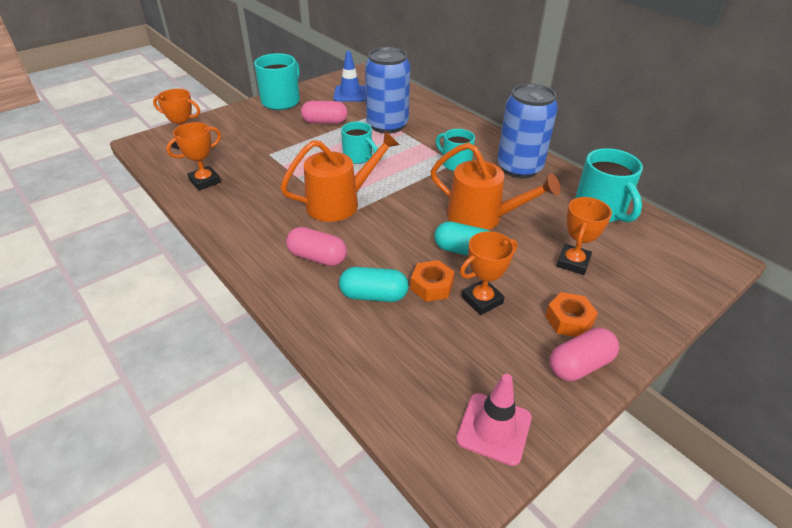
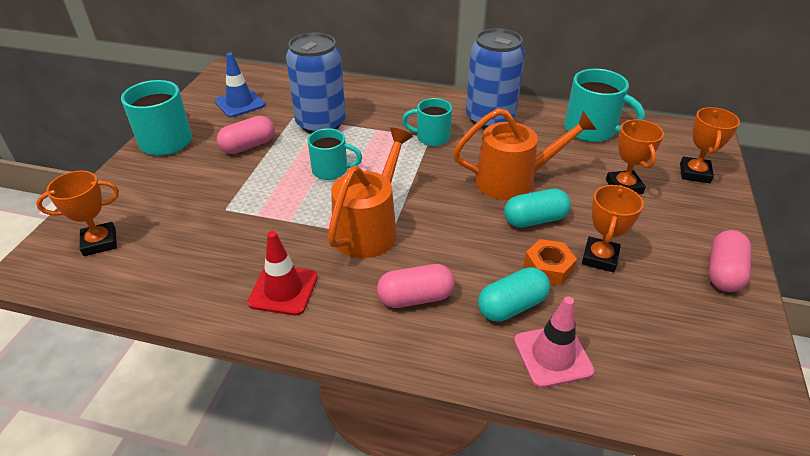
camera: 35 degrees left, 0 degrees up
orange trophy [166,122,221,191] -> orange trophy moved to [680,107,740,183]
pink traffic cone [456,374,532,466] -> pink traffic cone moved to [514,296,595,388]
orange nut [545,292,598,337] -> none
none -> red traffic cone [247,231,318,315]

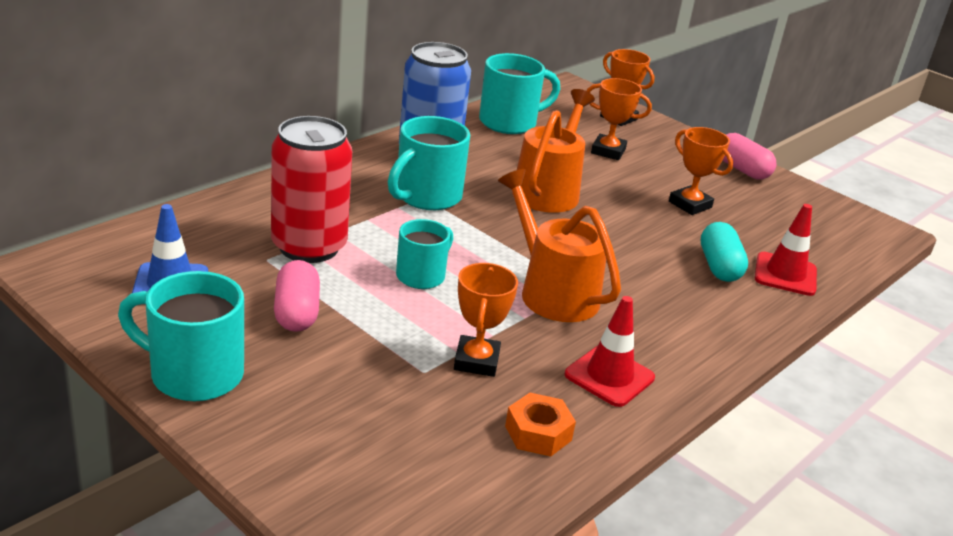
camera: 65 degrees left, 10 degrees down
orange trophy [36,171,119,256] -> orange trophy moved to [454,263,518,377]
blue can [286,33,346,134] -> red can [271,116,352,263]
pink capsule [377,264,455,308] -> none
turquoise mug [402,98,452,146] -> turquoise mug [388,116,470,210], size x1.54
turquoise capsule [504,189,571,228] -> none
pink traffic cone [514,296,595,388] -> red traffic cone [755,204,817,296]
orange nut [524,239,577,286] -> orange nut moved to [505,393,576,456]

